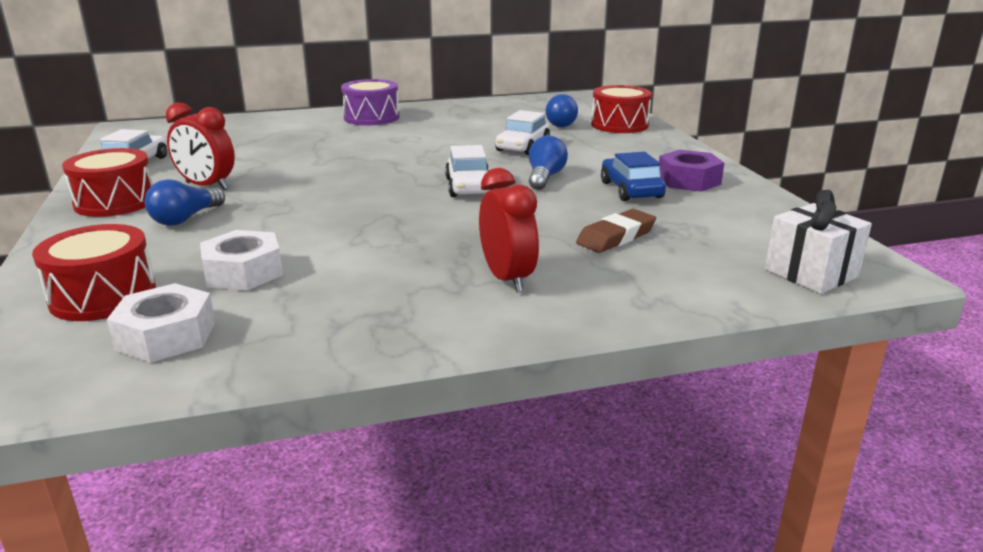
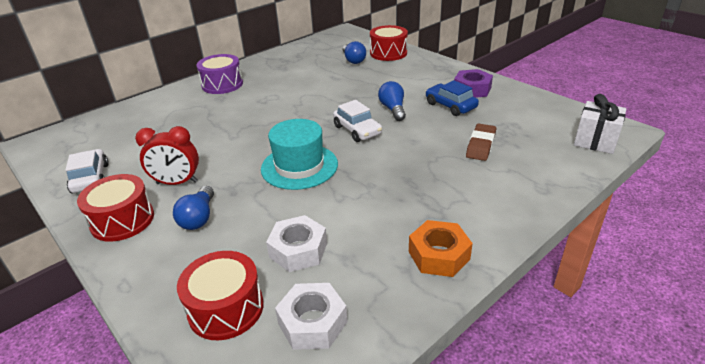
camera: 25 degrees left, 10 degrees up
red clock [479,168,539,293] -> none
white car [495,110,550,155] -> none
none -> turquoise hat [261,119,338,190]
none -> orange nut [409,220,473,277]

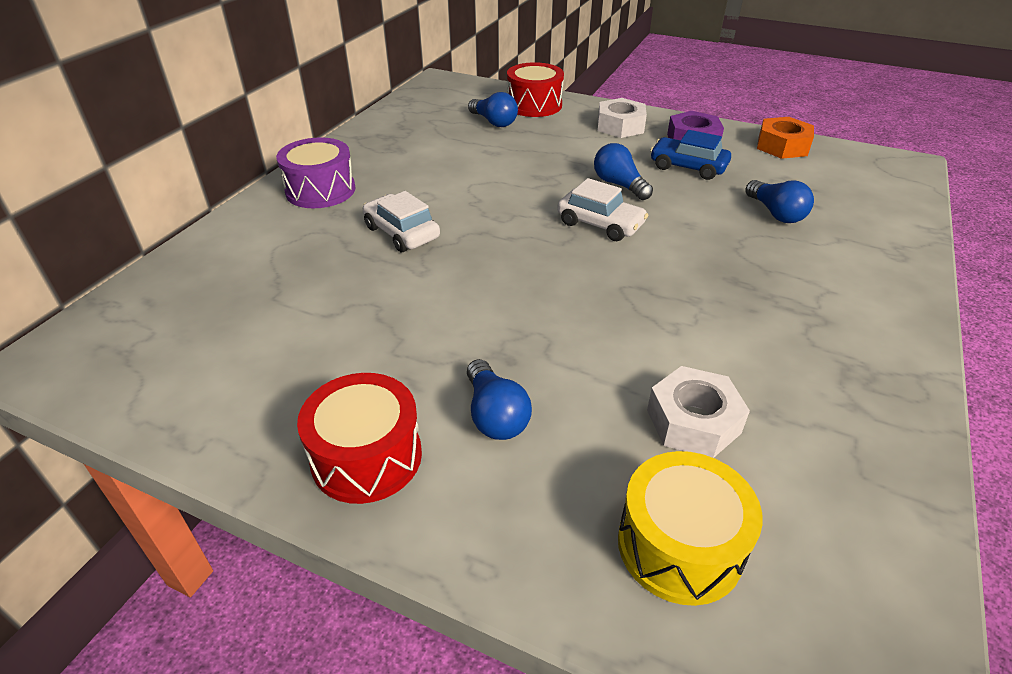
camera: 25 degrees left, 5 degrees up
white car [66,149,109,193] -> white car moved to [363,191,440,252]
red clock [135,126,199,185] -> none
red drum [177,251,264,340] -> yellow drum [618,451,763,606]
turquoise hat [261,119,338,190] -> none
white nut [275,283,348,350] -> white nut moved to [598,98,647,138]
orange nut [409,220,473,277] -> orange nut moved to [757,117,814,159]
brown eraser [466,124,496,161] -> blue light bulb [745,180,814,223]
white gift [574,94,627,154] -> none

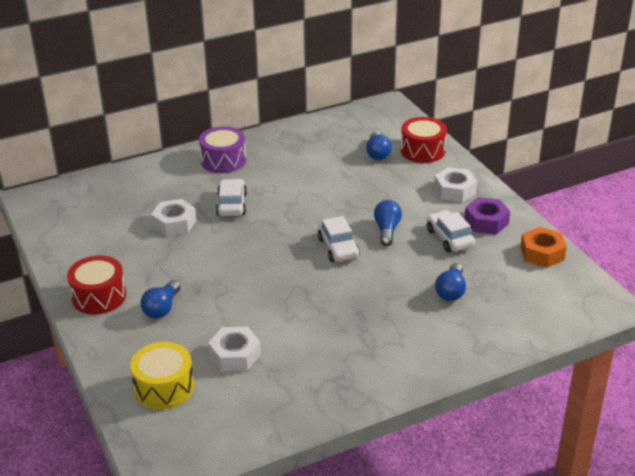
camera: 40 degrees right, 5 degrees down
blue car [650,130,731,180] -> white car [427,210,475,252]
none -> white nut [151,199,197,236]

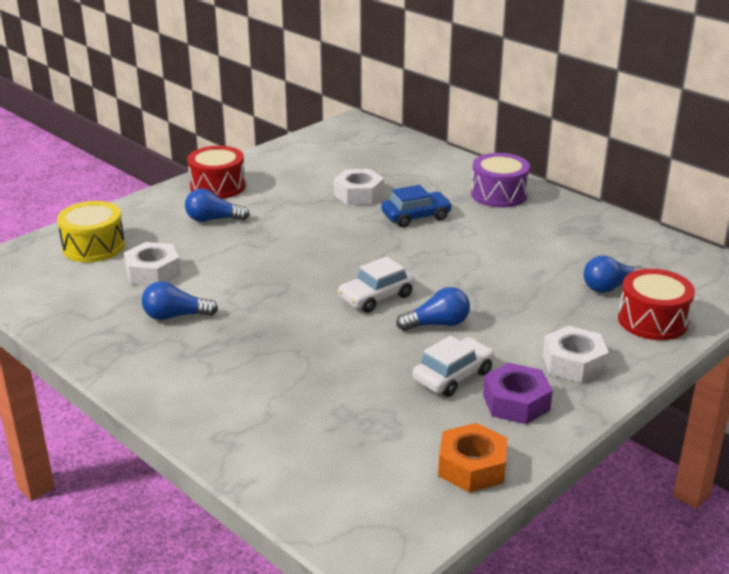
camera: 70 degrees right, 5 degrees down
white car [216,179,247,216] -> blue car [382,185,452,227]
blue light bulb [435,263,466,301] -> blue light bulb moved to [142,281,218,320]

